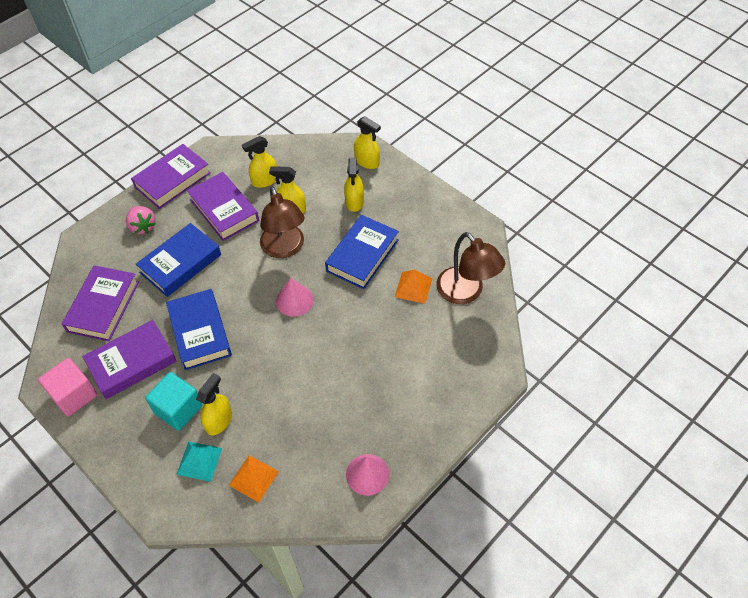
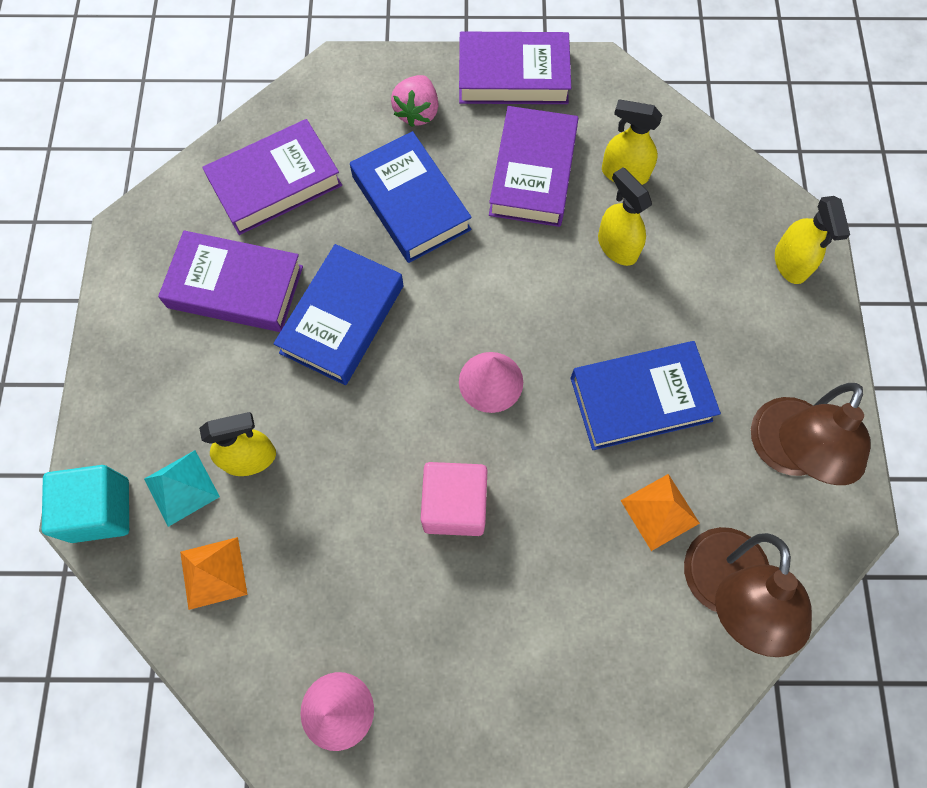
camera: 45 degrees right, 15 degrees up
pink cube [38,358,97,416] -> pink cube moved to [421,462,487,536]
blue book [136,223,221,297] -> blue book turned 60 degrees clockwise [350,131,472,263]
turquoise cube [145,372,202,431] -> turquoise cube moved to [42,465,129,543]
brown lamp [260,186,305,258] -> brown lamp moved to [751,383,871,485]
yellow spray bottle [344,158,364,212] -> none

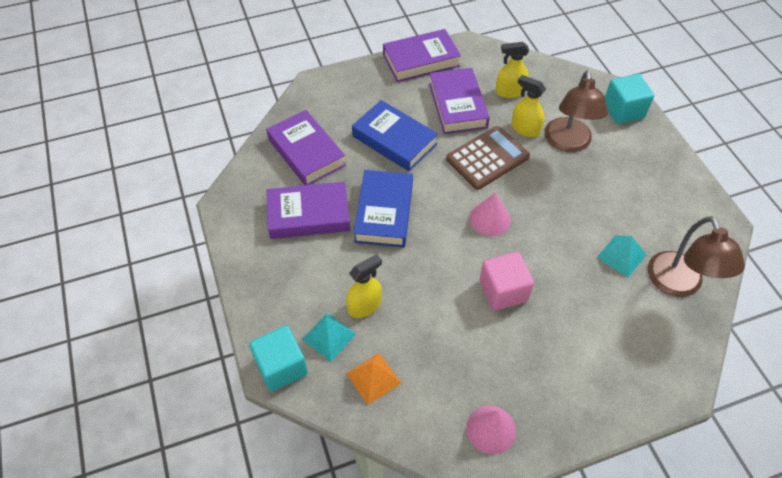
camera: 20 degrees left, 15 degrees down
purple book [202,119,342,235] -> purple book turned 75 degrees counterclockwise [266,110,346,185]
pink strawberry [391,75,438,127] -> none
blue book [570,341,721,450] -> none
orange pyramid [620,474,700,551] -> turquoise pyramid [597,235,646,278]
brown lamp [751,383,871,485] -> brown lamp moved to [545,70,608,152]
yellow spray bottle [775,196,850,284] -> turquoise cube [605,74,654,124]
none -> brown calculator [446,126,530,190]

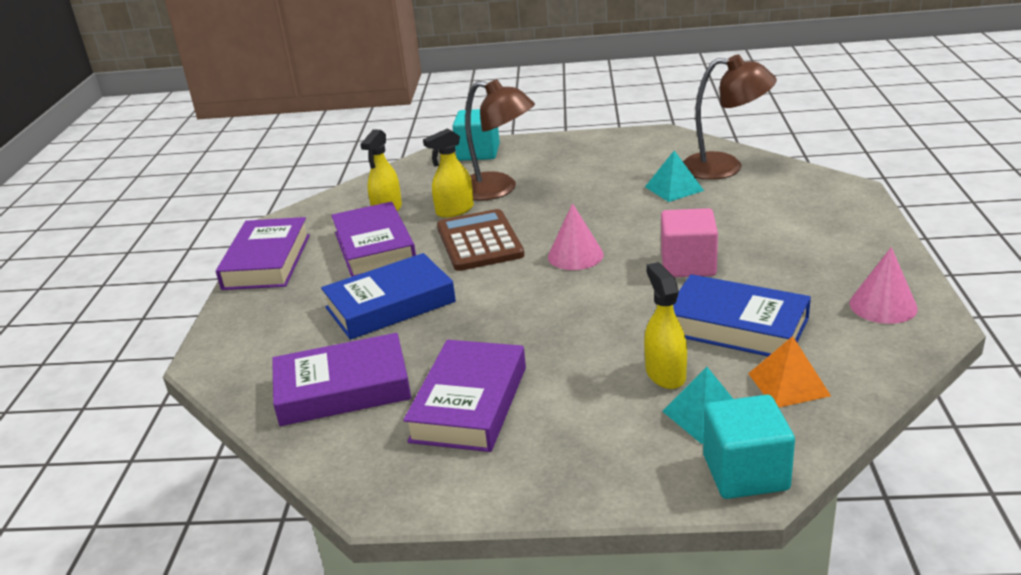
camera: 65 degrees left, 25 degrees down
blue book [354,170,413,247] -> blue book moved to [673,274,811,356]
purple book [429,68,490,134] -> purple book turned 60 degrees clockwise [331,202,416,277]

